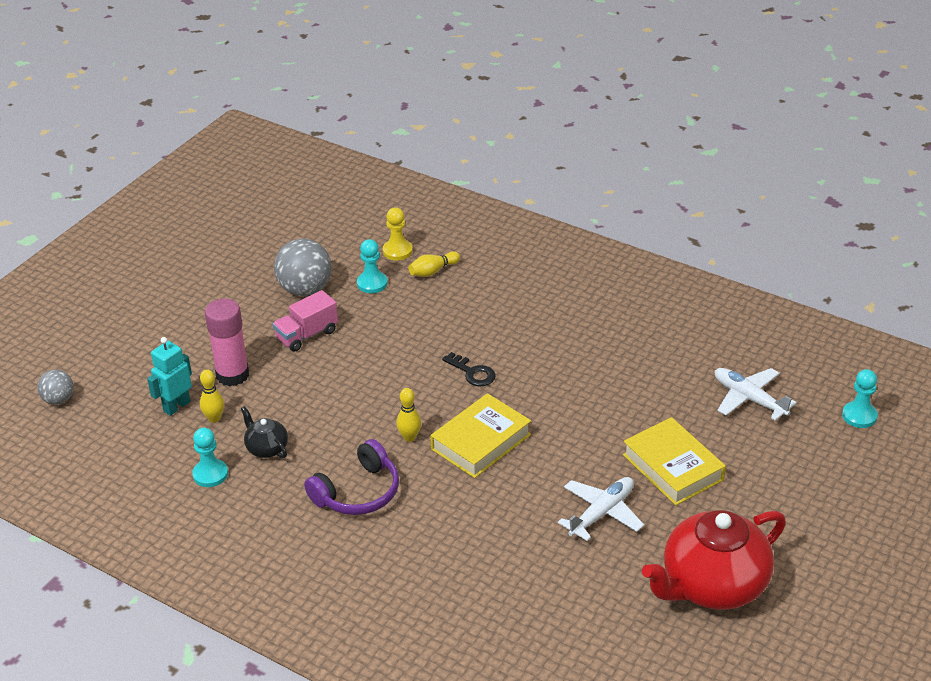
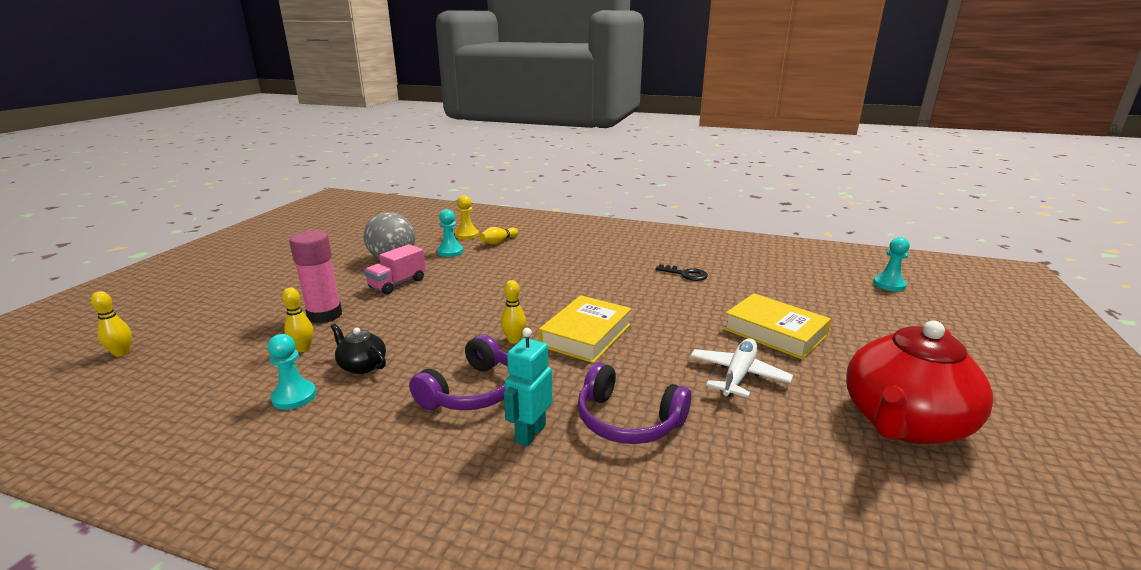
camera: 15 degrees left, 15 degrees down
grey ball [37,370,73,404] -> yellow bowling pin [91,291,132,357]
turquoise robot [147,337,192,416] -> turquoise robot moved to [504,328,552,447]
black key [442,352,496,386] -> black key moved to [656,264,708,281]
white plane [715,368,797,421] -> none
none -> purple headphones [578,362,692,444]

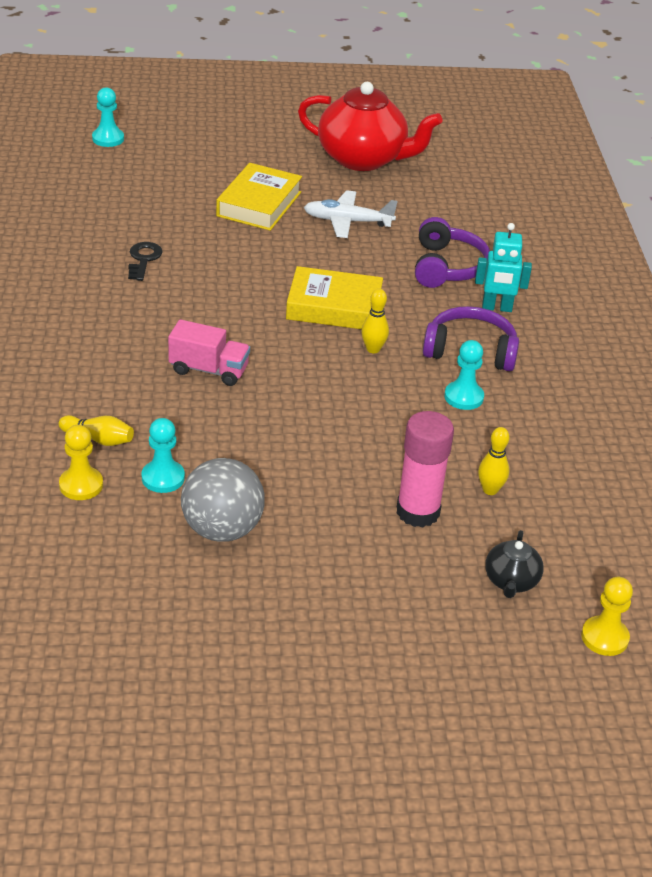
camera: 115 degrees left, 15 degrees up
yellow bowling pin [91,291,132,357] -> yellow pawn [581,577,633,656]
turquoise pawn [267,334,316,410] -> turquoise pawn moved to [444,340,484,410]
black teapot [330,323,386,374] -> black teapot moved to [485,530,544,598]
pink truck [364,244,426,294] -> pink truck moved to [168,319,250,386]

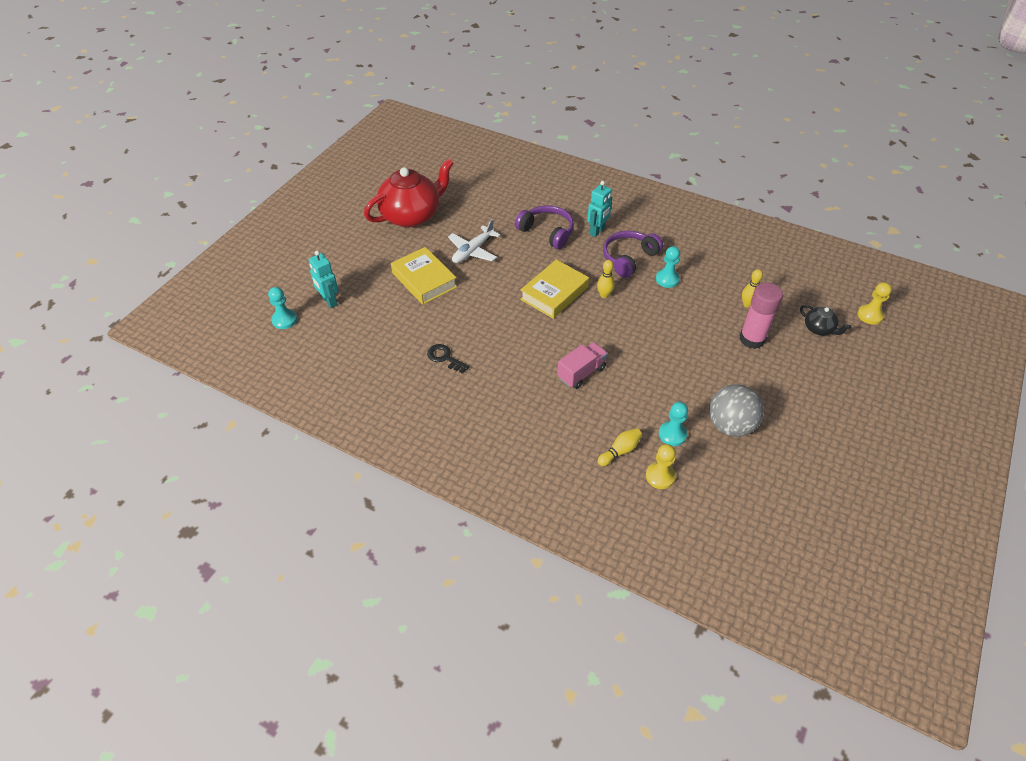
camera: 55 degrees left, 10 degrees up
none -> turquoise robot [309,251,338,308]

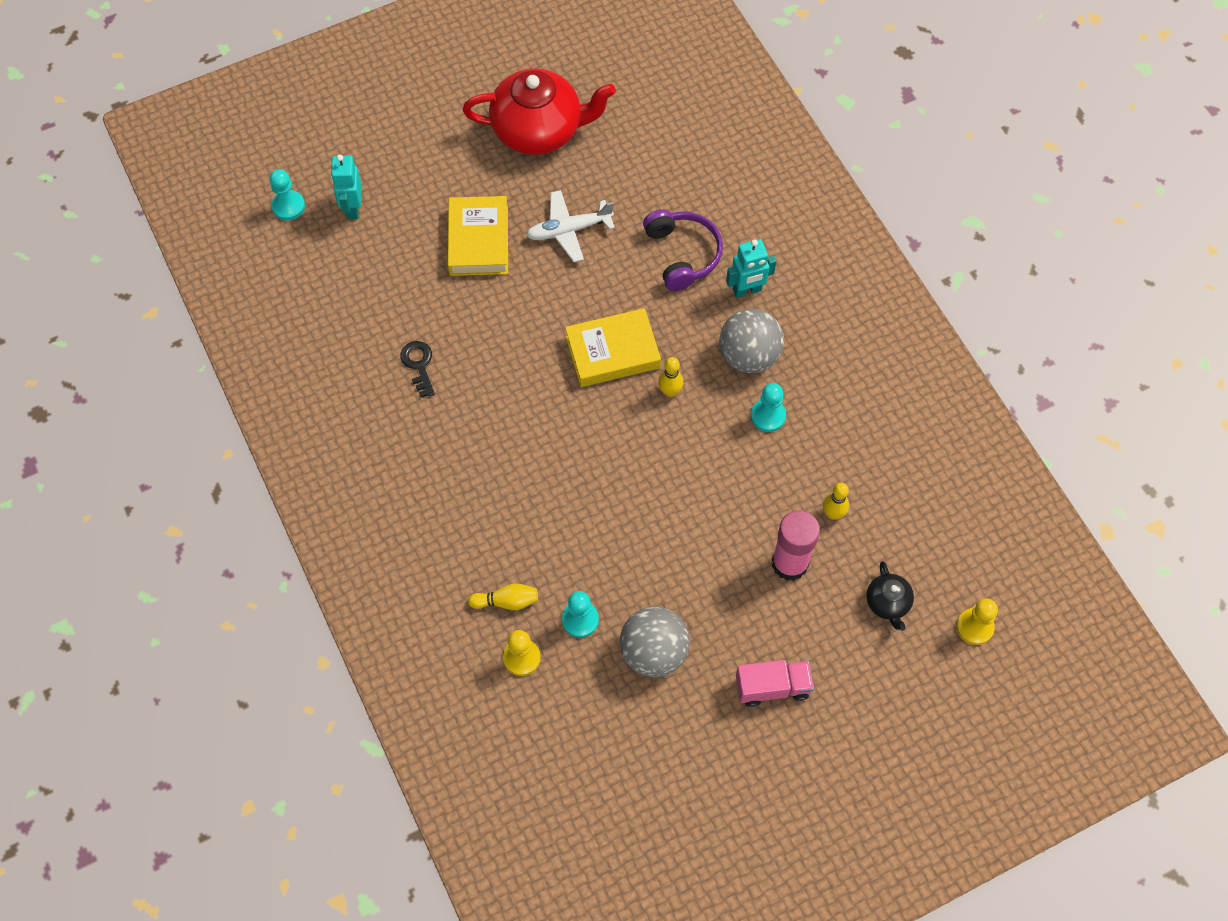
camera: 35 degrees right, 15 degrees up
pink truck [557,342,608,389] -> pink truck moved to [736,660,814,707]
purple headphones [603,231,663,278] -> grey ball [719,309,784,373]

